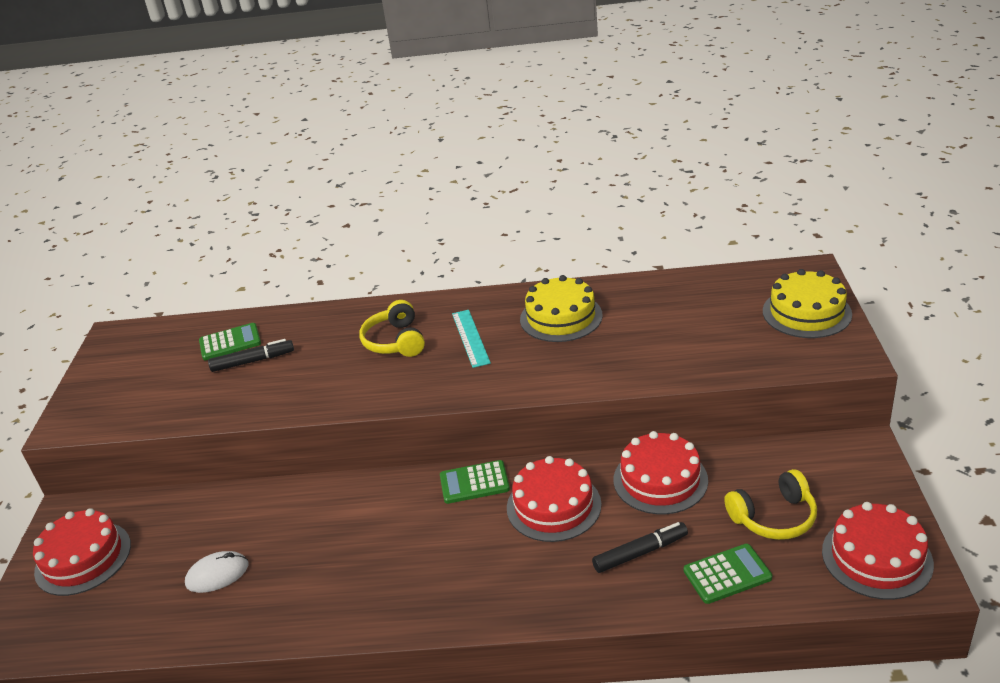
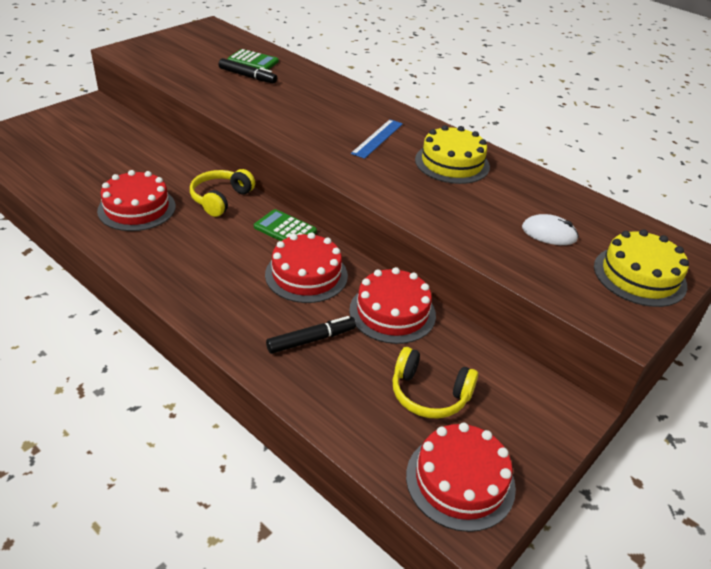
camera: 35 degrees right, 5 degrees up
red cake [33,508,131,596] -> red cake moved to [97,170,176,231]
white mouse [185,551,248,593] -> white mouse moved to [522,214,579,245]
yellow headphones [359,300,425,357] -> yellow headphones moved to [190,169,255,217]
turquoise ruler [452,310,491,368] -> blue ruler [351,119,403,159]
black marker [592,522,688,573] -> black marker turned 45 degrees counterclockwise [266,316,356,354]
green calculator [684,544,772,604] -> none

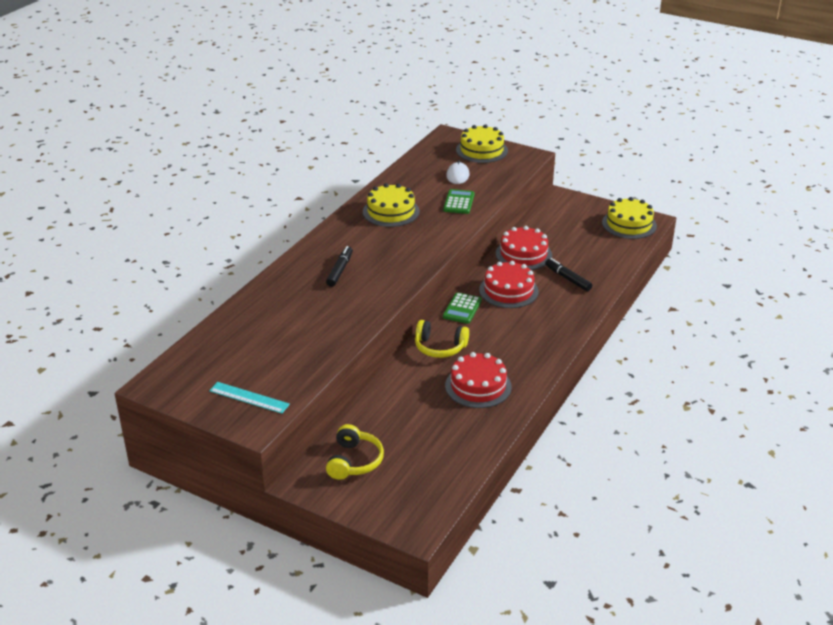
camera: 100 degrees left, 5 degrees down
black marker [219,58,277,84] -> black marker moved to [326,246,353,287]
green calculator [227,49,279,70] -> green calculator moved to [443,189,474,214]
blue ruler [351,119,403,159] -> none
yellow headphones [392,347,478,418] -> yellow headphones moved to [326,424,384,480]
red cake [406,423,516,532] -> yellow cake [602,197,657,239]
none -> turquoise ruler [209,382,290,414]

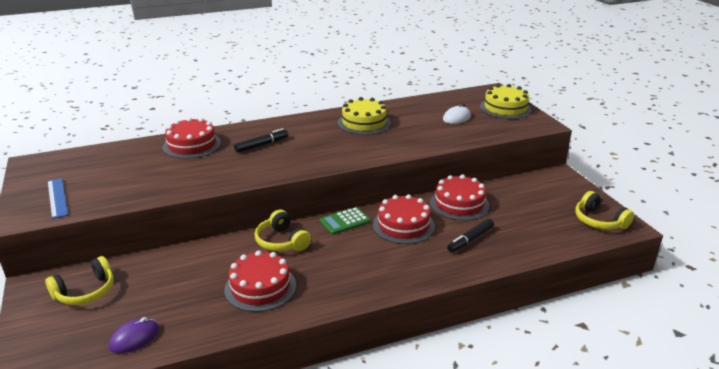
camera: 40 degrees right, 5 degrees down
turquoise ruler [209,382,290,414] -> blue ruler [47,178,68,219]
green calculator [443,189,474,214] -> none
black marker [545,258,592,291] -> black marker turned 135 degrees counterclockwise [447,219,494,253]
yellow cake [602,197,657,239] -> yellow headphones [575,191,634,229]
none -> purple mouse [109,317,159,354]
none -> red cake [163,117,221,159]

